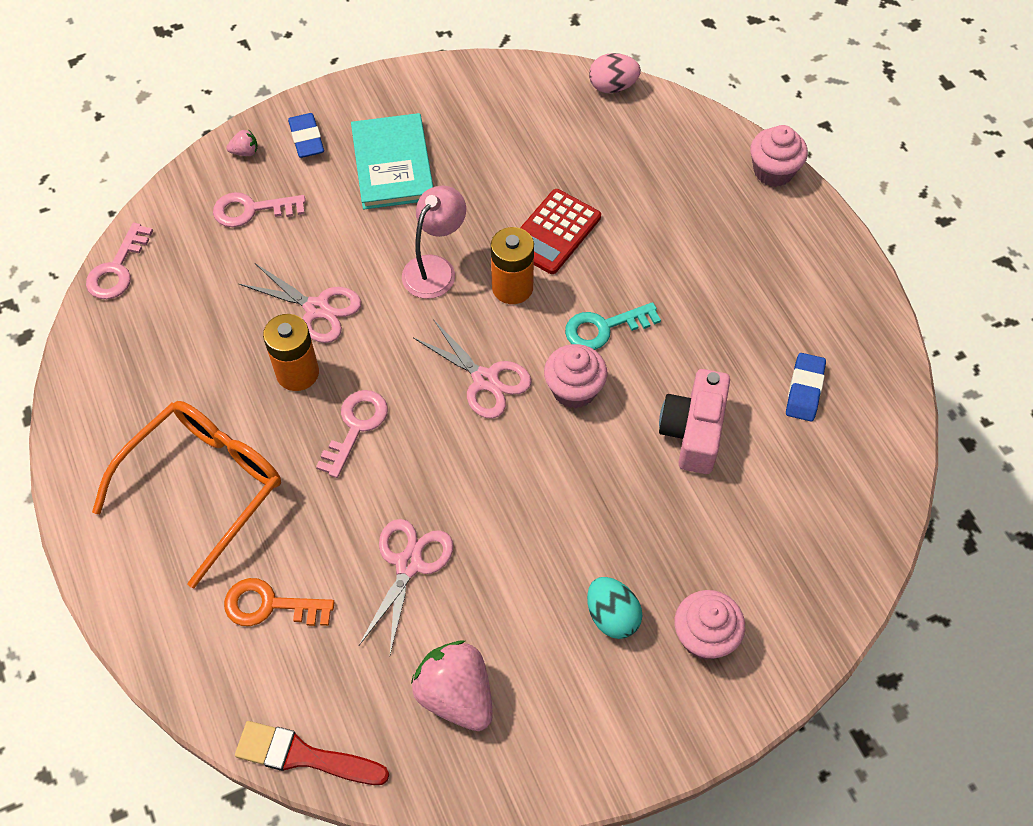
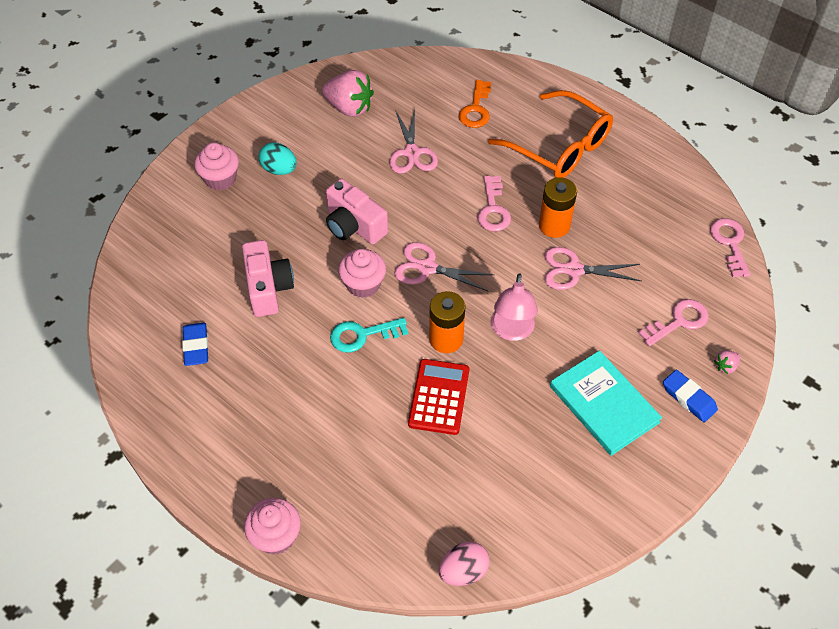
camera: 155 degrees right, 5 degrees down
orange glasses [92,401,281,588] -> orange glasses turned 60 degrees counterclockwise [488,90,613,178]
orange key [224,578,335,626] -> orange key turned 120 degrees clockwise [459,80,491,128]
red brush [235,721,389,785] -> none
turquoise key [565,302,661,350] -> turquoise key turned 150 degrees counterclockwise [330,318,408,352]
none -> pink camera [326,179,388,244]

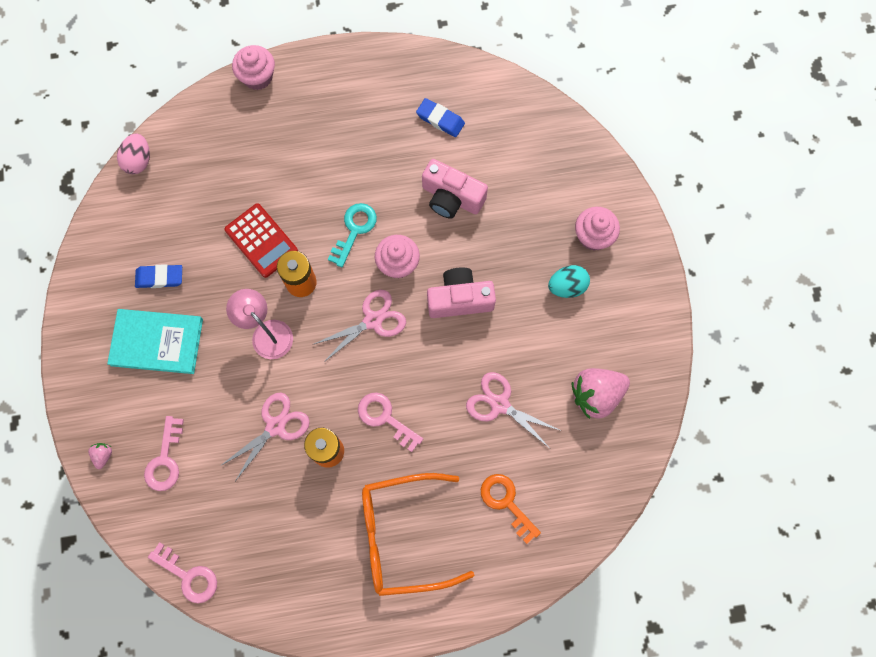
camera: 130 degrees right, 20 degrees up
blue eraser [663,370,718,422] -> blue eraser moved to [135,264,182,288]

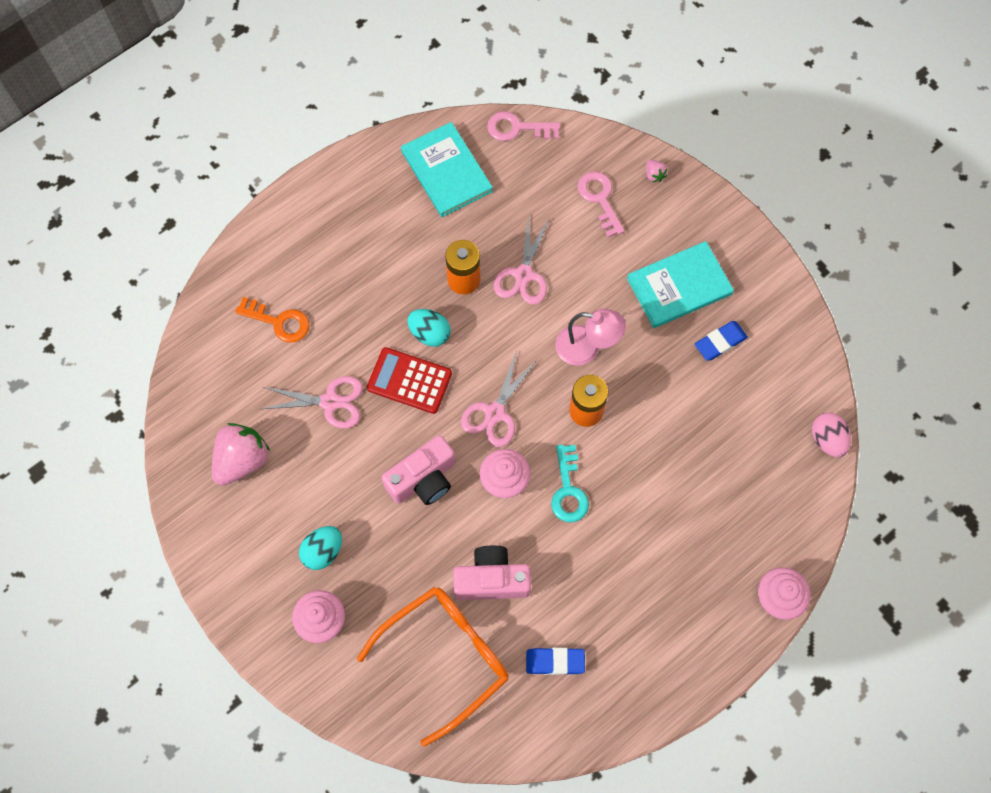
camera: 150 degrees right, 5 degrees down
red calculator [225,203,298,278] -> red calculator moved to [367,347,452,414]
pink key [358,392,423,452] -> turquoise egg [407,309,451,347]
orange glasses [362,473,474,596] -> orange glasses moved to [357,586,509,747]
none -> turquoise book [401,122,493,217]

